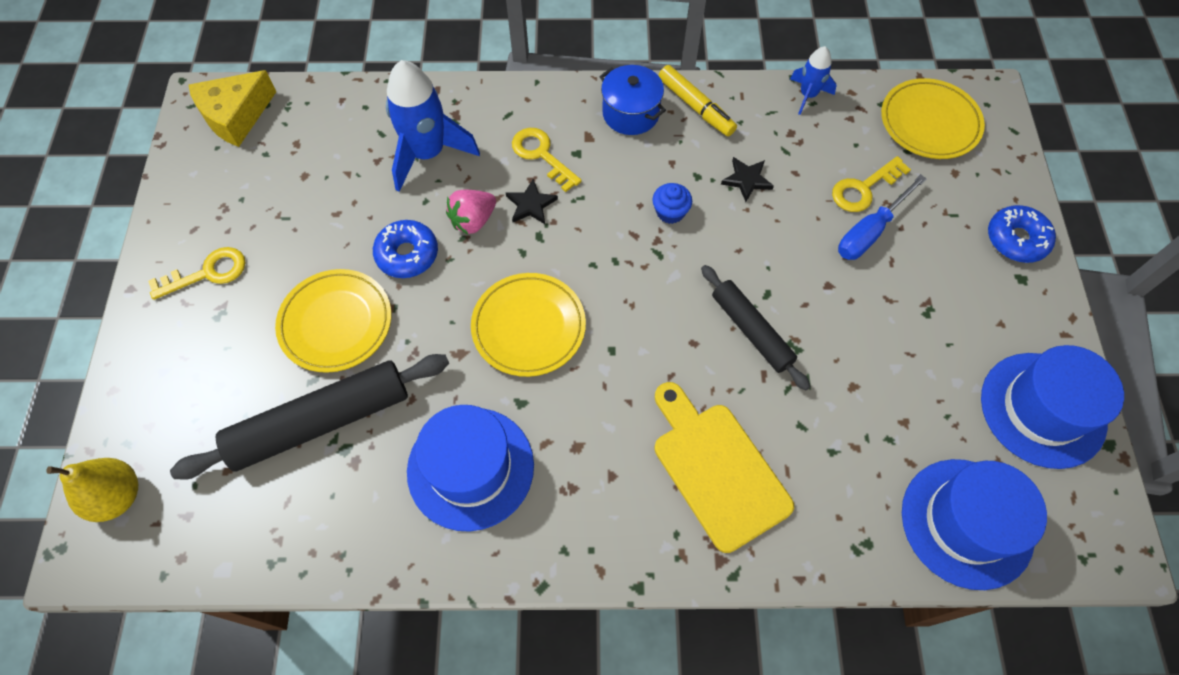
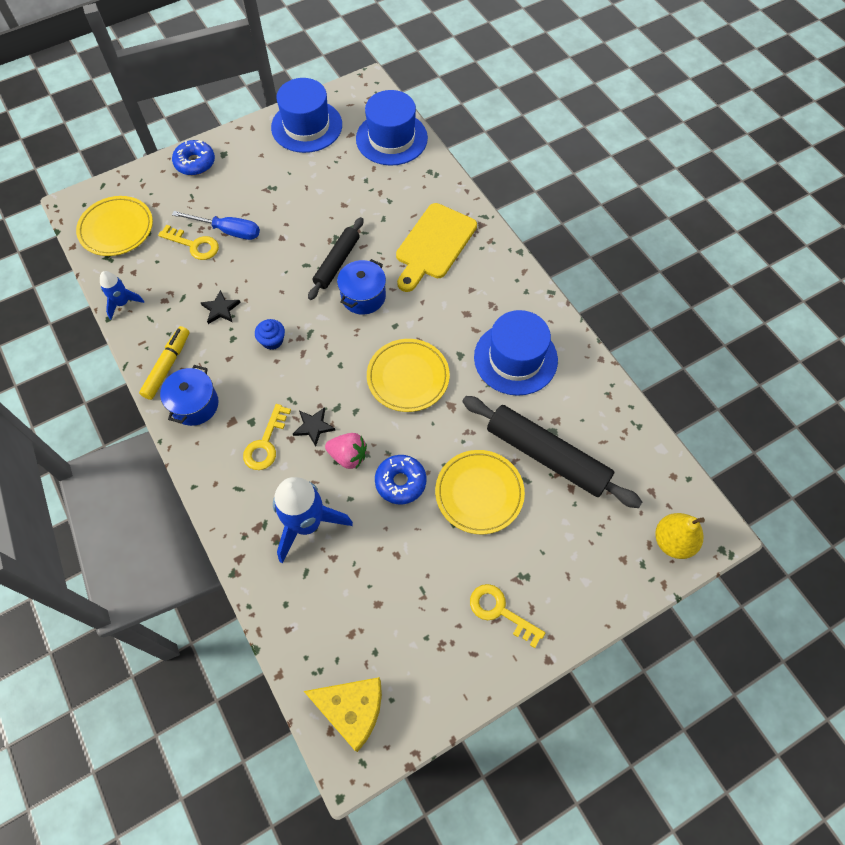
camera: 120 degrees left, 0 degrees up
none -> blue pot [337,259,386,315]

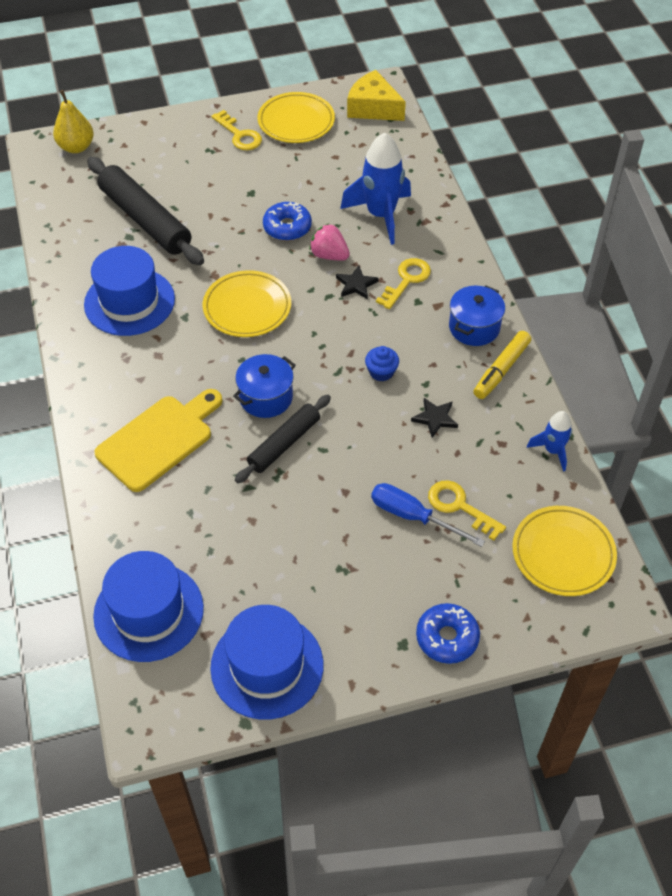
camera: 165 degrees left, 10 degrees down
yellow plate [435,450,525,534] -> yellow plate moved to [258,92,335,143]

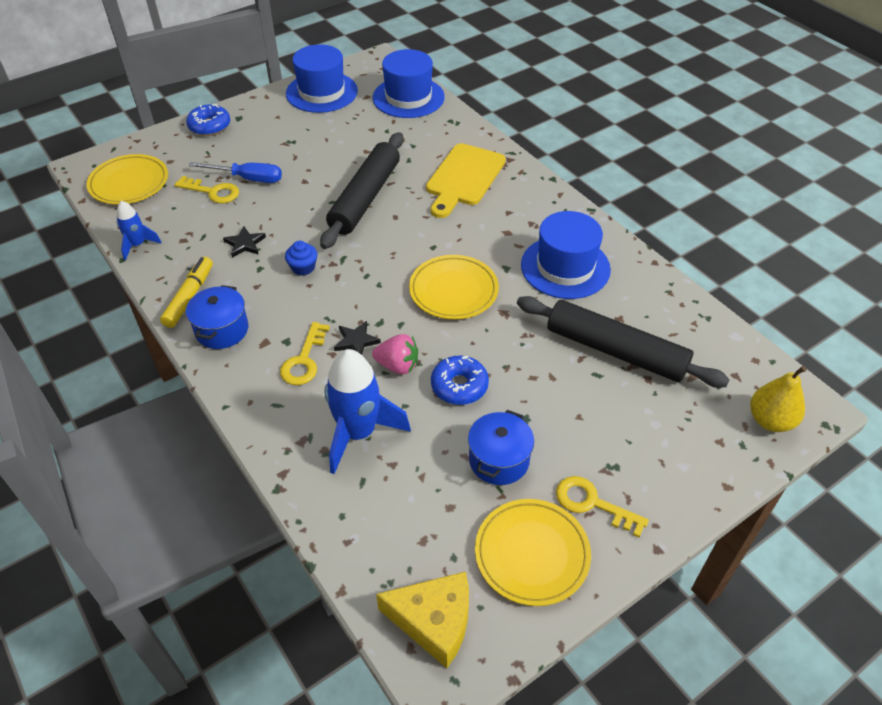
camera: 160 degrees right, 5 degrees down
blue pot [233,354,296,418] -> blue pot moved to [468,410,534,485]
black rolling pin [235,395,331,483] -> black rolling pin [320,132,403,249], size x1.63

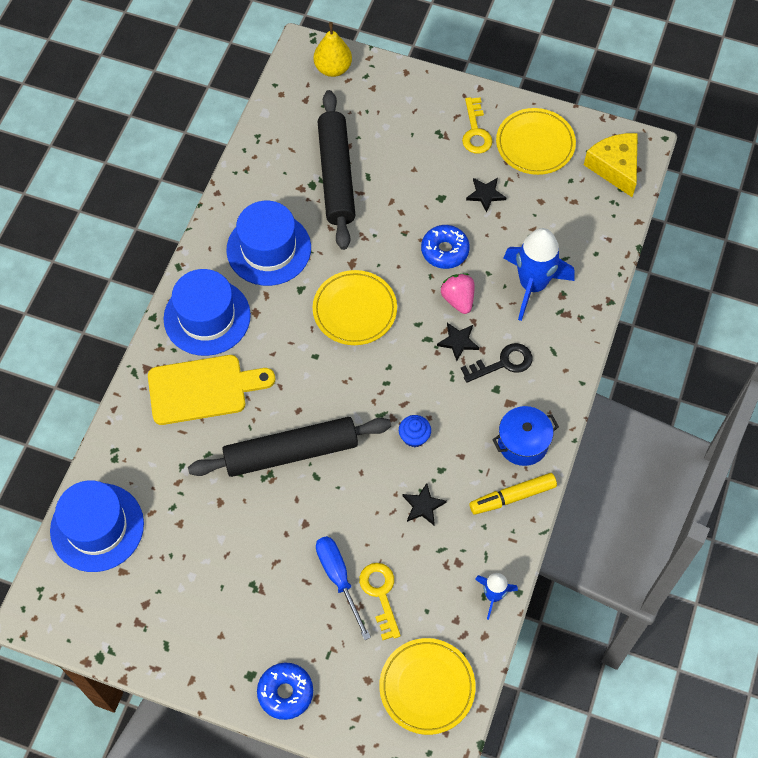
camera: 125 degrees left, 15 degrees up
yellow key [280,322,330,385] -> black key [461,343,533,383]
blue hat [286,44,358,113] -> blue hat moved to [163,269,251,356]
blue pot [468,410,534,485] -> black star [466,178,506,212]

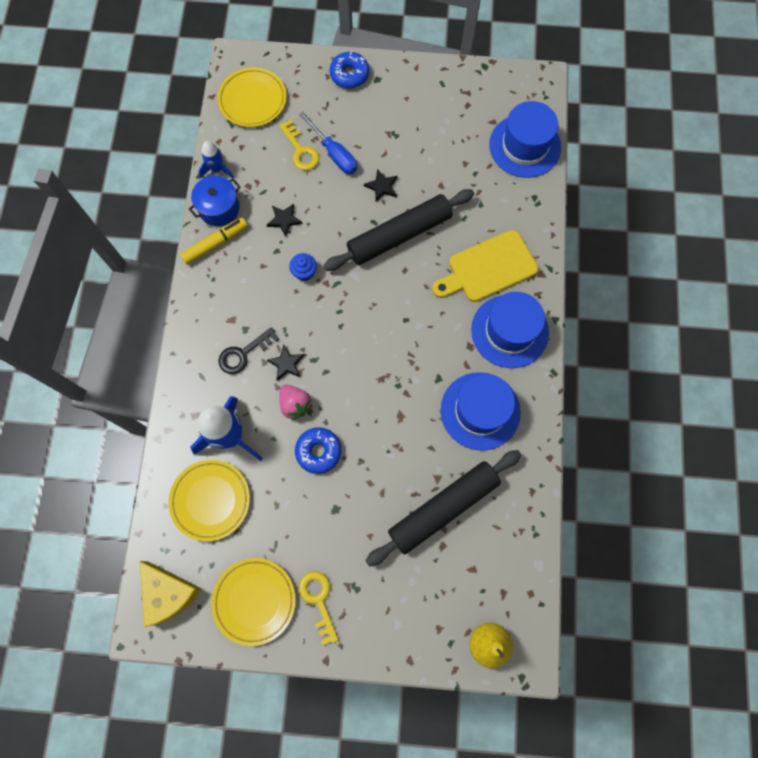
camera: 165 degrees right, 10 degrees up
yellow plate [313,270,397,345] -> yellow plate moved to [168,460,250,541]
black rolling pin [318,90,355,250] -> black rolling pin turned 75 degrees clockwise [366,450,521,567]
black star [466,178,506,212] -> black star moved to [364,169,398,202]
blue pot [492,406,559,466] -> blue pot moved to [189,176,240,226]

